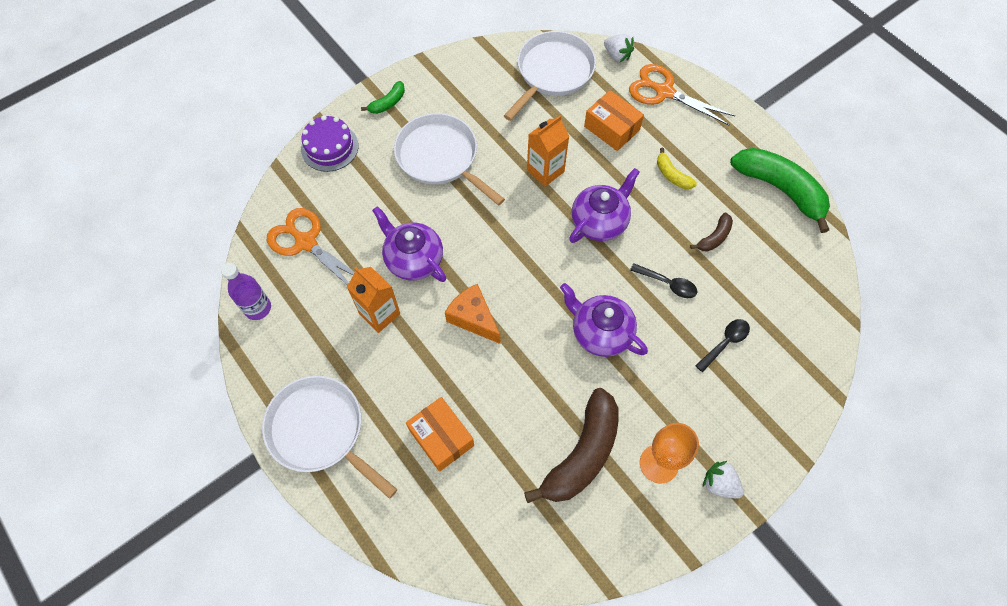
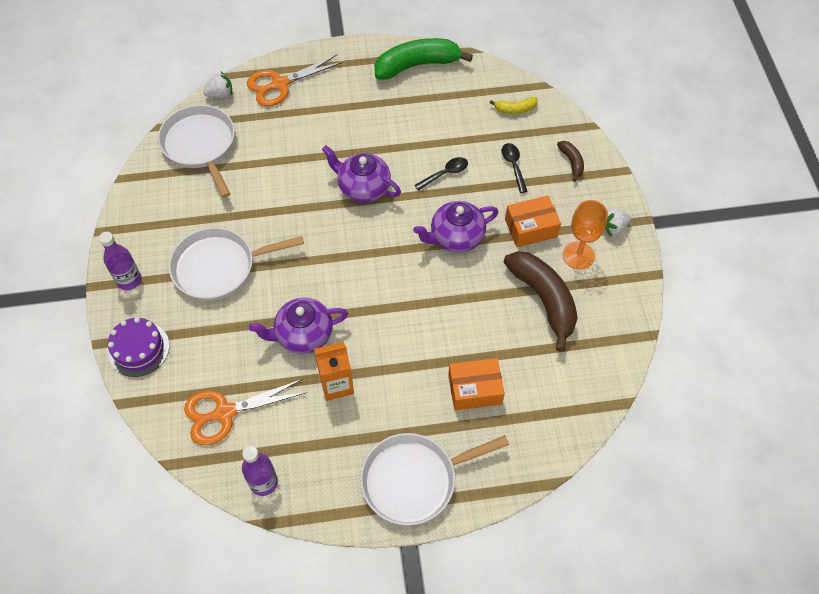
camera: 60 degrees left, 5 degrees down
green banana [361,81,405,114] -> purple bottle [99,232,141,290]
orange cheese [445,284,500,344] -> none
orange carton [527,115,570,186] -> none
purple teapot [569,168,640,243] -> purple teapot turned 45 degrees counterclockwise [322,145,401,203]
orange box [584,90,644,151] -> orange box moved to [505,196,561,247]
yellow banana [657,148,697,189] -> yellow banana moved to [490,97,537,114]
brown banana [690,212,733,252] -> brown banana moved to [557,141,584,182]

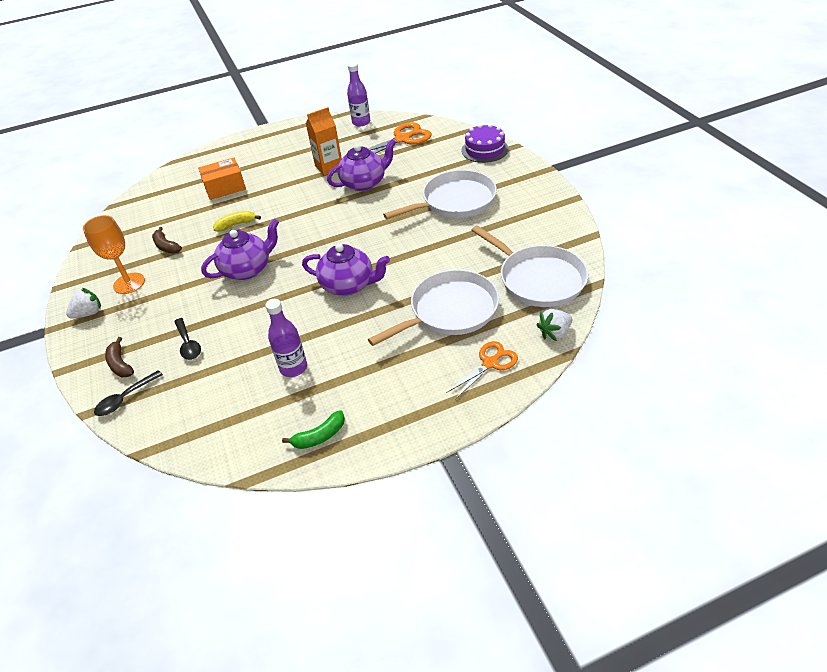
camera: 170 degrees right, 15 degrees down
purple bottle [99,232,141,290] -> purple bottle moved to [265,299,307,377]
orange scissors [247,55,343,107] -> orange scissors [446,341,518,399], size x0.66
white pan [360,433,509,525] -> white pan moved to [368,270,499,346]
green banana [374,38,473,79] -> green banana [282,410,345,449], size x0.47
black spoon [415,157,468,191] -> black spoon moved to [94,370,163,416]
yellow banana [490,97,537,114] -> yellow banana moved to [213,211,261,231]
brown banana [504,251,578,352] -> brown banana [152,227,182,253], size x0.47
orange box [505,196,561,247] -> none

